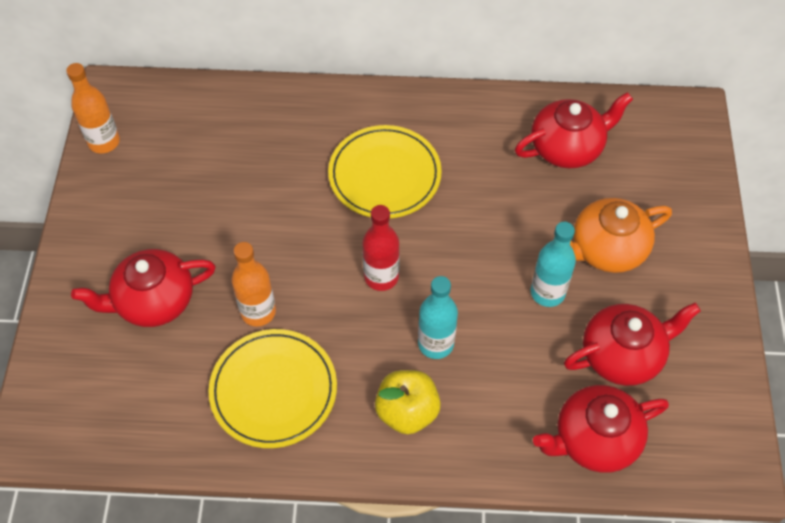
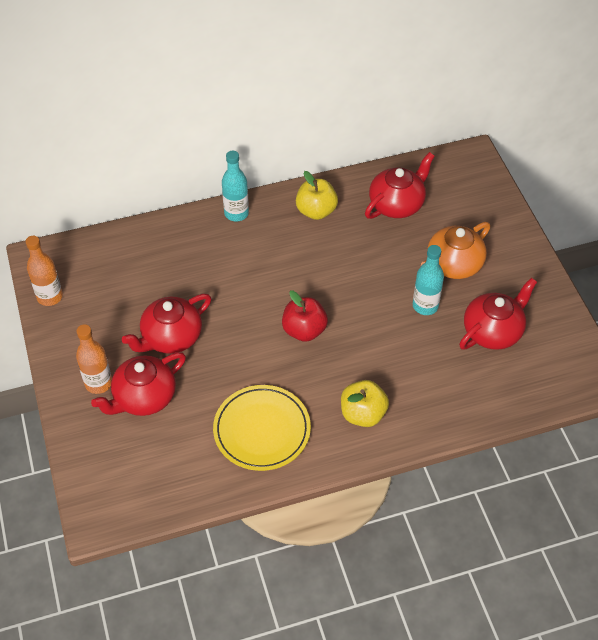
camera: 20 degrees left, 5 degrees down
orange bottle [231,242,276,326] -> orange bottle moved to [76,324,112,394]
yellow plate [328,125,442,218] -> none
red bottle [362,205,400,291] -> red apple [282,290,328,342]
turquoise bottle [418,276,458,359] -> turquoise bottle moved to [222,151,249,221]
red teapot [533,385,669,473] -> red teapot moved to [122,294,211,354]
none -> yellow apple [296,171,338,220]

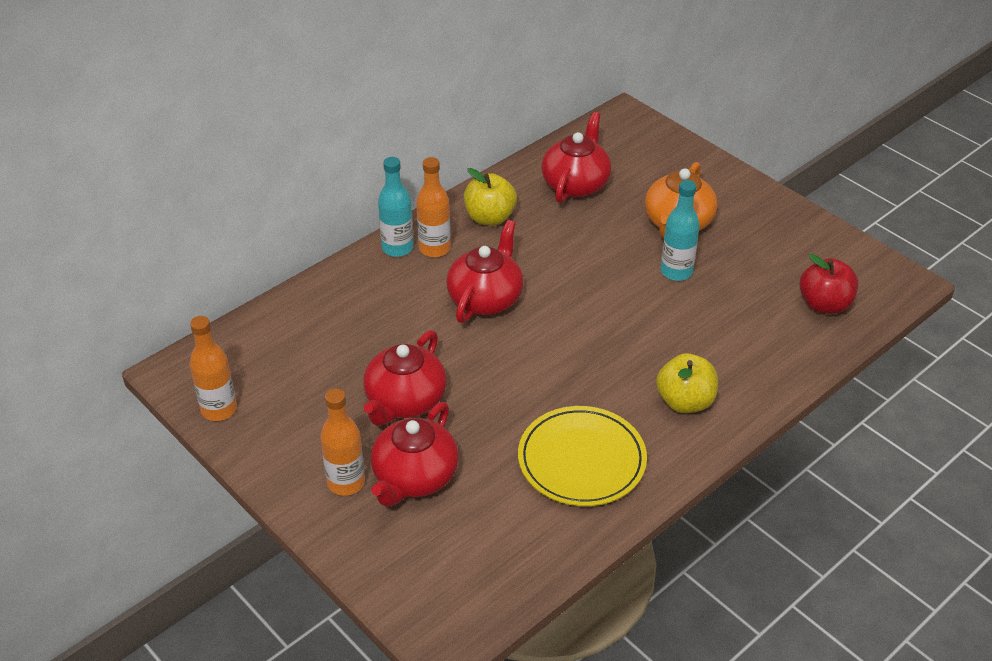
camera: 25 degrees left, 10 degrees down
red apple [282,290,328,342] -> red apple moved to [800,254,858,314]
red teapot [459,278,537,350] -> red teapot moved to [446,220,523,323]
none -> orange bottle [416,157,451,257]

